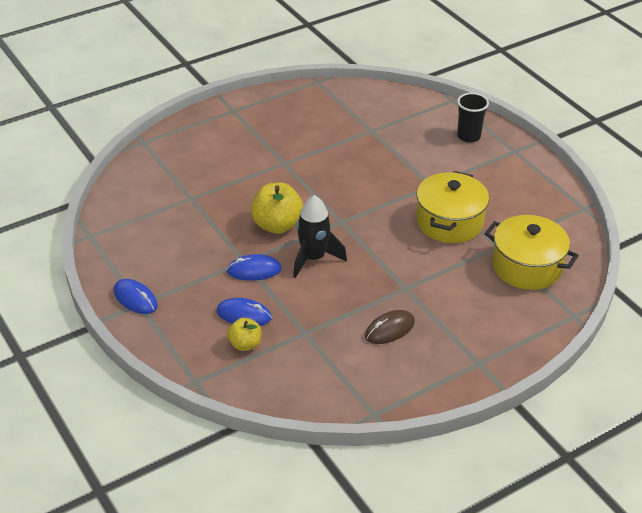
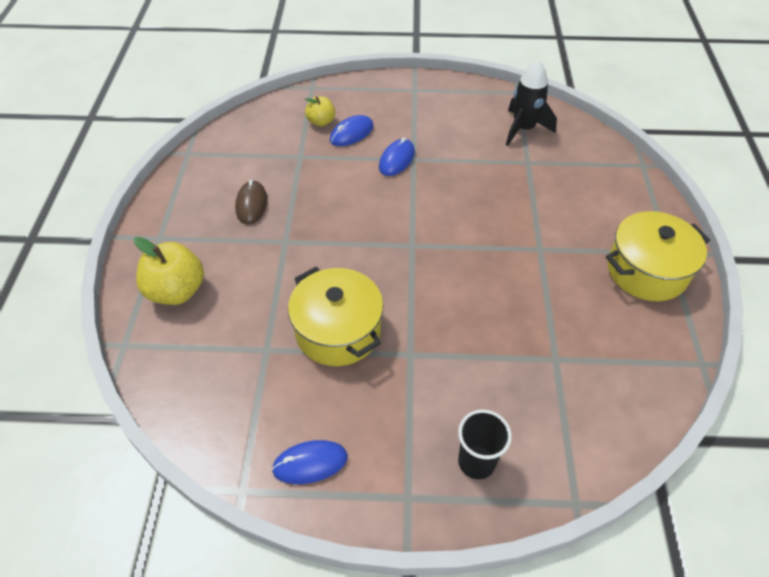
camera: 125 degrees right, 10 degrees up
blue mouse [114,279,158,314] -> blue mouse moved to [272,440,348,484]
yellow apple [251,183,304,234] -> yellow apple moved to [134,237,204,305]
black rocket [293,195,347,278] -> black rocket moved to [506,60,557,146]
yellow pot [484,215,579,290] -> yellow pot moved to [606,211,710,301]

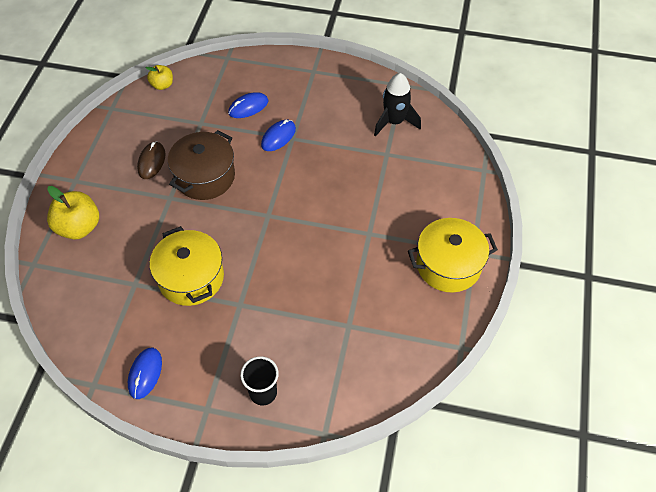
camera: 10 degrees right, 5 degrees up
blue mouse [272,440,348,484] -> blue mouse turned 75 degrees counterclockwise [128,348,162,399]
yellow apple [305,96,335,127] -> yellow apple moved to [146,65,173,90]
none -> brown pot [168,130,235,200]

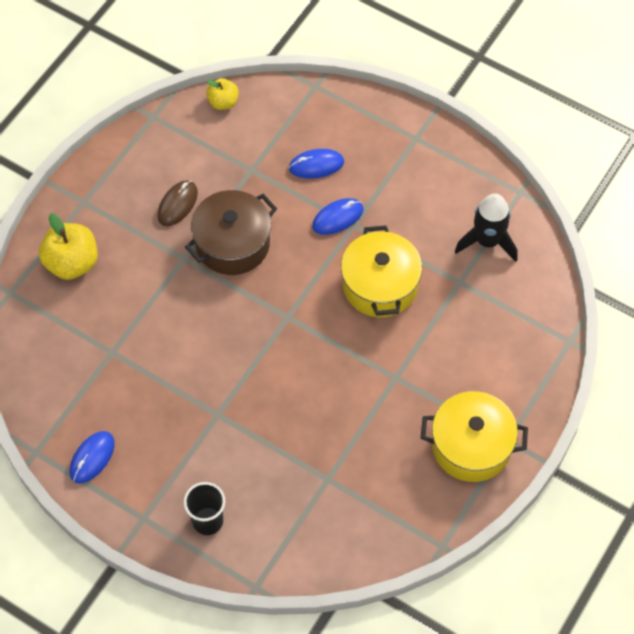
camera: 20 degrees right, 5 degrees up
yellow pot [150,226,224,306] -> yellow pot moved to [341,225,422,317]

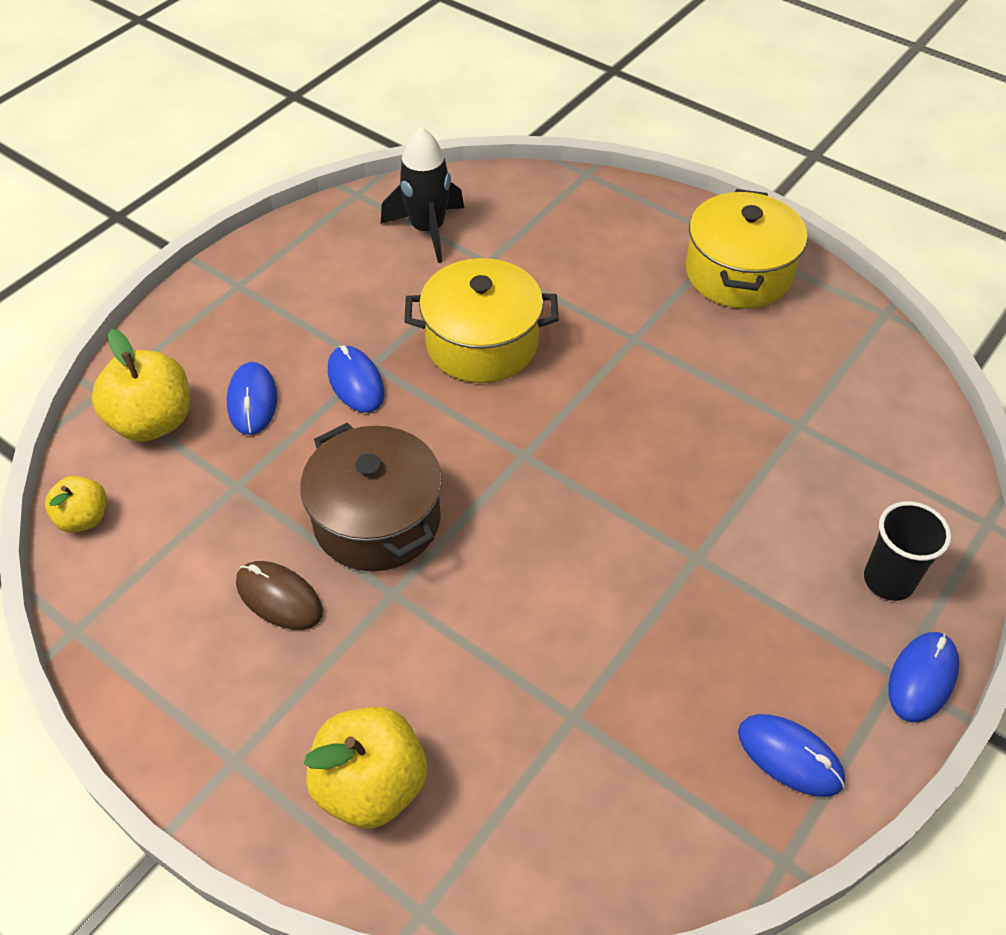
camera: 85 degrees left, 10 degrees down
none -> yellow apple [92,329,190,442]
none -> blue mouse [888,632,959,722]

